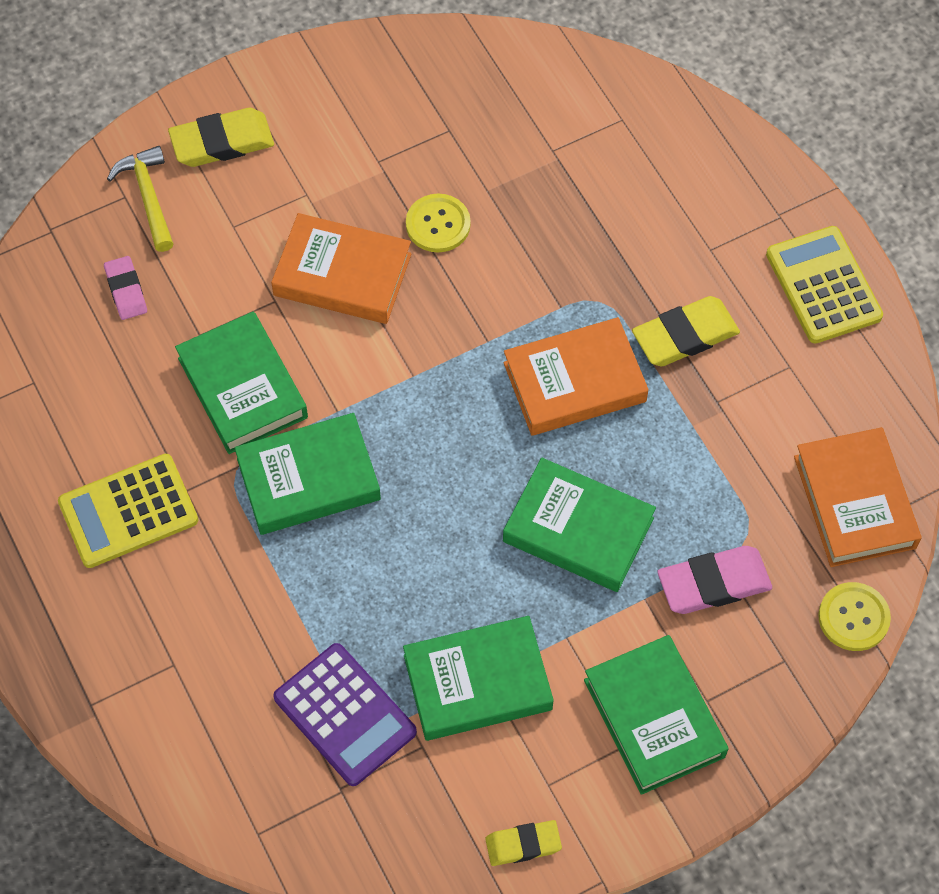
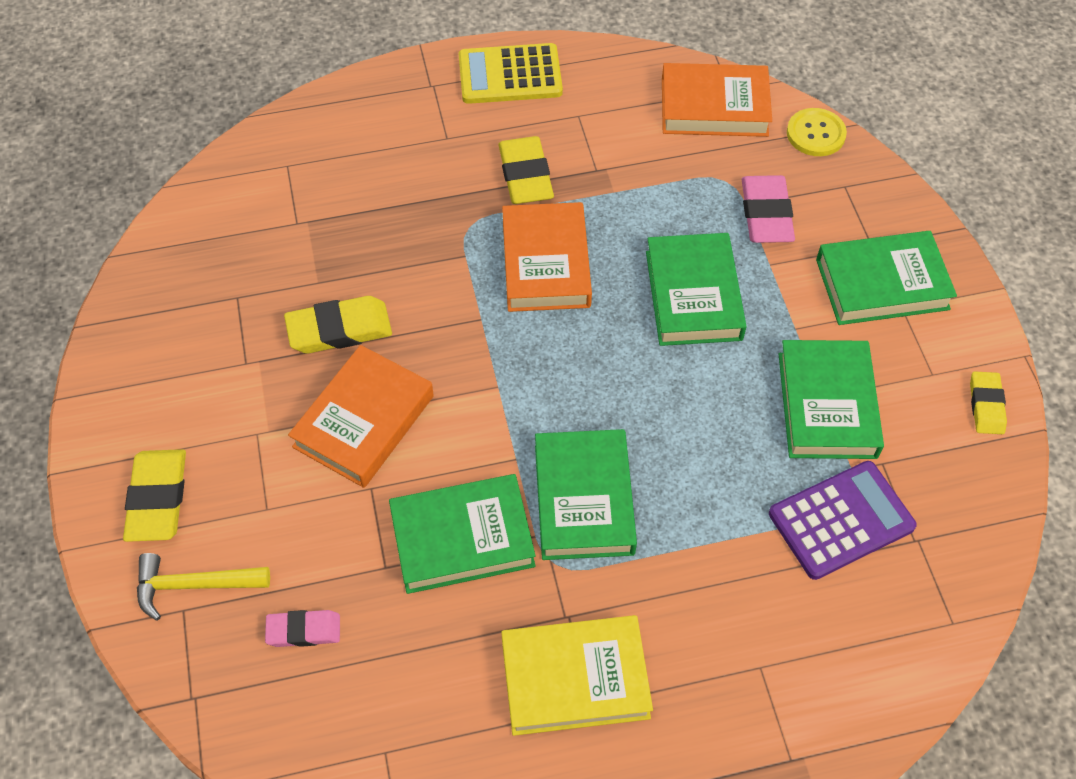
camera: 75 degrees left, 5 degrees down
yellow calculator [58,454,198,568] -> yellow book [501,615,653,736]
yellow button [406,194,470,252] -> yellow eraser [284,296,392,354]
green book [503,458,656,592] -> green book turned 45 degrees counterclockwise [646,233,747,346]

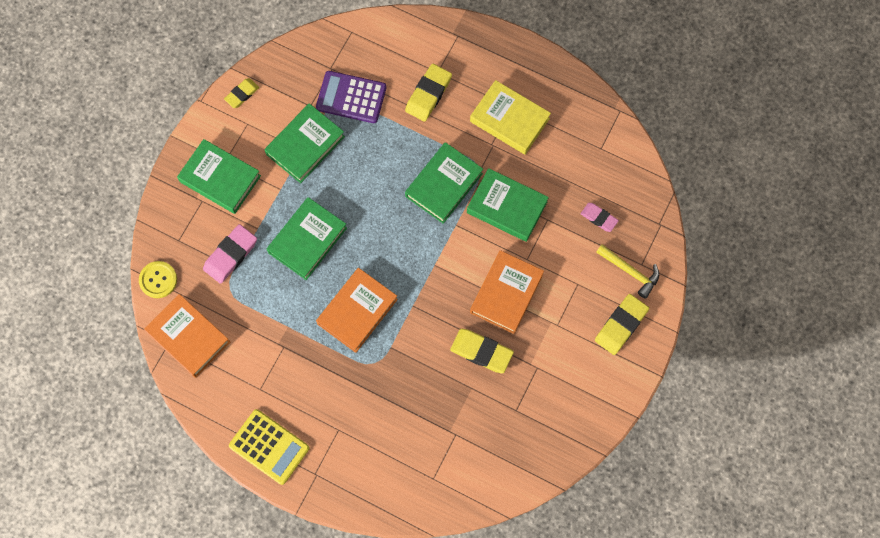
camera: 140 degrees left, 15 degrees up
orange book [288,345,434,488] -> orange book turned 45 degrees counterclockwise [470,250,544,334]
yellow eraser [499,136,554,204] -> yellow eraser moved to [405,64,452,122]

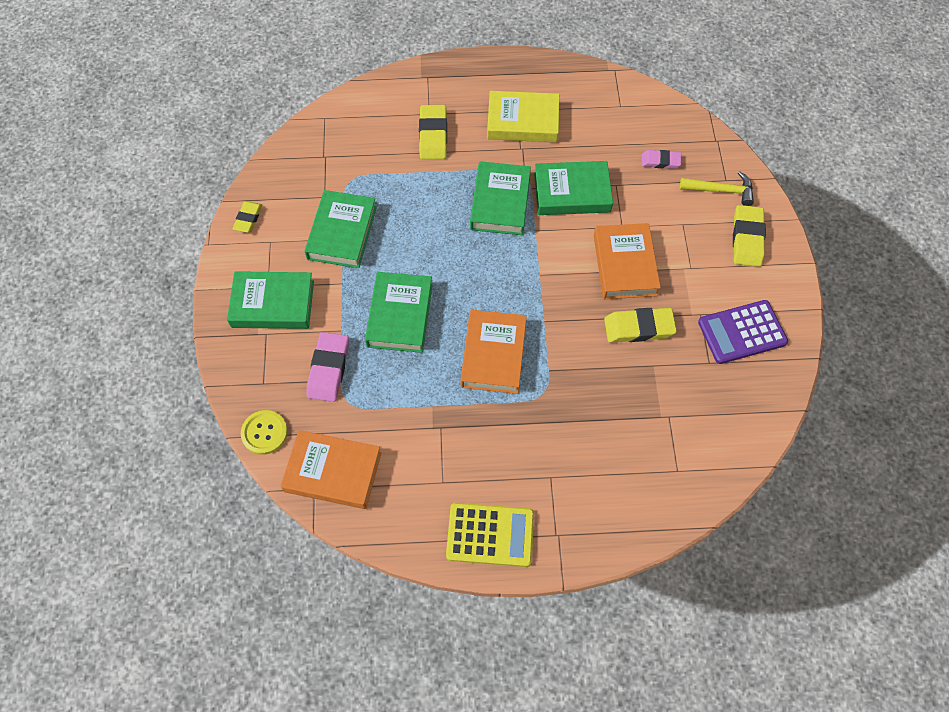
camera: 30 degrees left, 10 degrees down
purple calculator [316,71,387,123] -> purple calculator moved to [698,300,788,364]

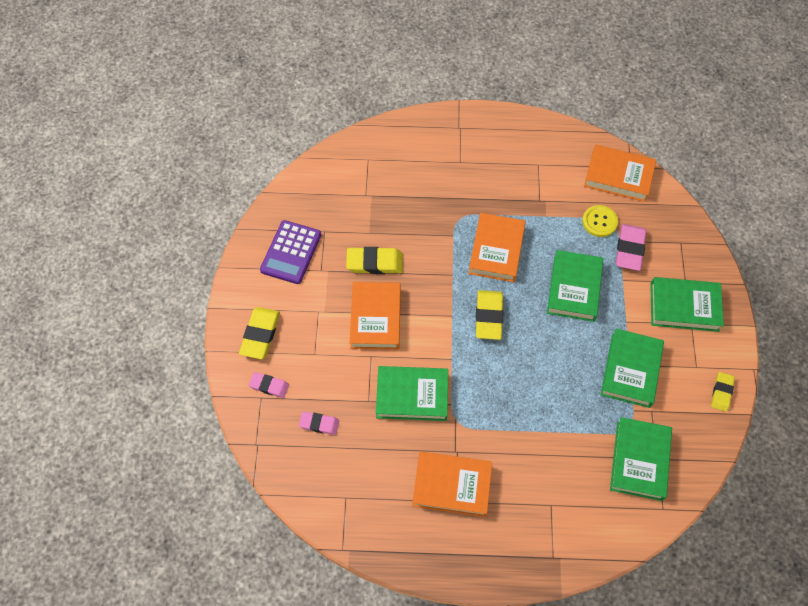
camera: 175 degrees left, 0 degrees up
yellow button [241,410,288,455] -> yellow button moved to [582,205,618,237]
yellow eraser [419,105,447,159] -> yellow eraser moved to [476,290,503,340]
yellow calculator [446,503,534,567] -> none
green book [470,161,531,235] -> green book moved to [610,417,672,501]
yellow book [487,91,559,142] -> orange book [412,452,492,517]
yellow hammer [680,172,754,206] -> pink eraser [248,372,289,398]
purple calculator [698,300,788,364] -> purple calculator turned 120 degrees clockwise [260,220,321,284]

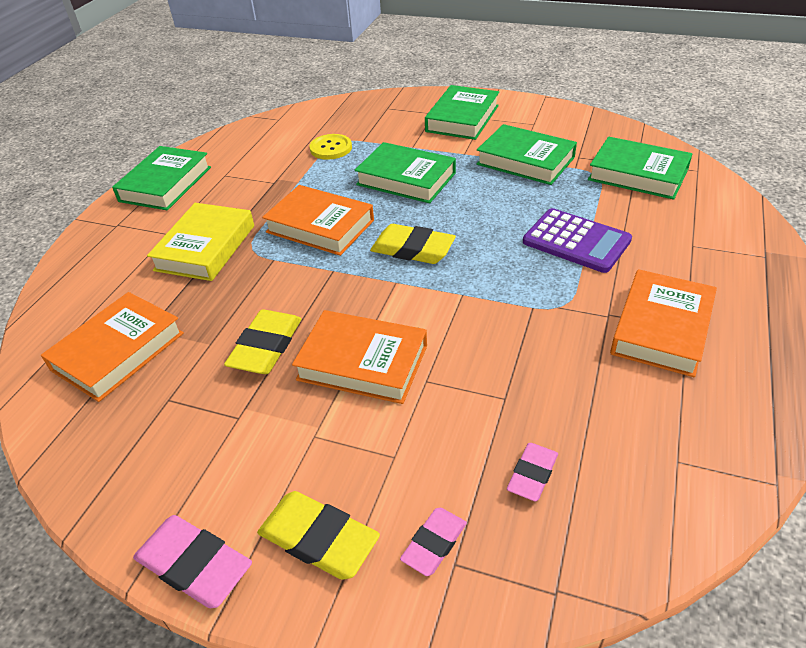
camera: 70 degrees left, 20 degrees down
purple calculator [260,220,321,284] -> purple calculator moved to [523,208,632,273]
green book [376,366,448,421] -> green book moved to [112,146,211,210]
orange book [584,145,656,202] -> orange book moved to [41,292,184,402]
pink eraser [616,224,646,271] -> pink eraser moved to [133,515,252,608]
yellow eraser [711,372,735,412] -> none
none -> yellow book [147,203,254,281]

